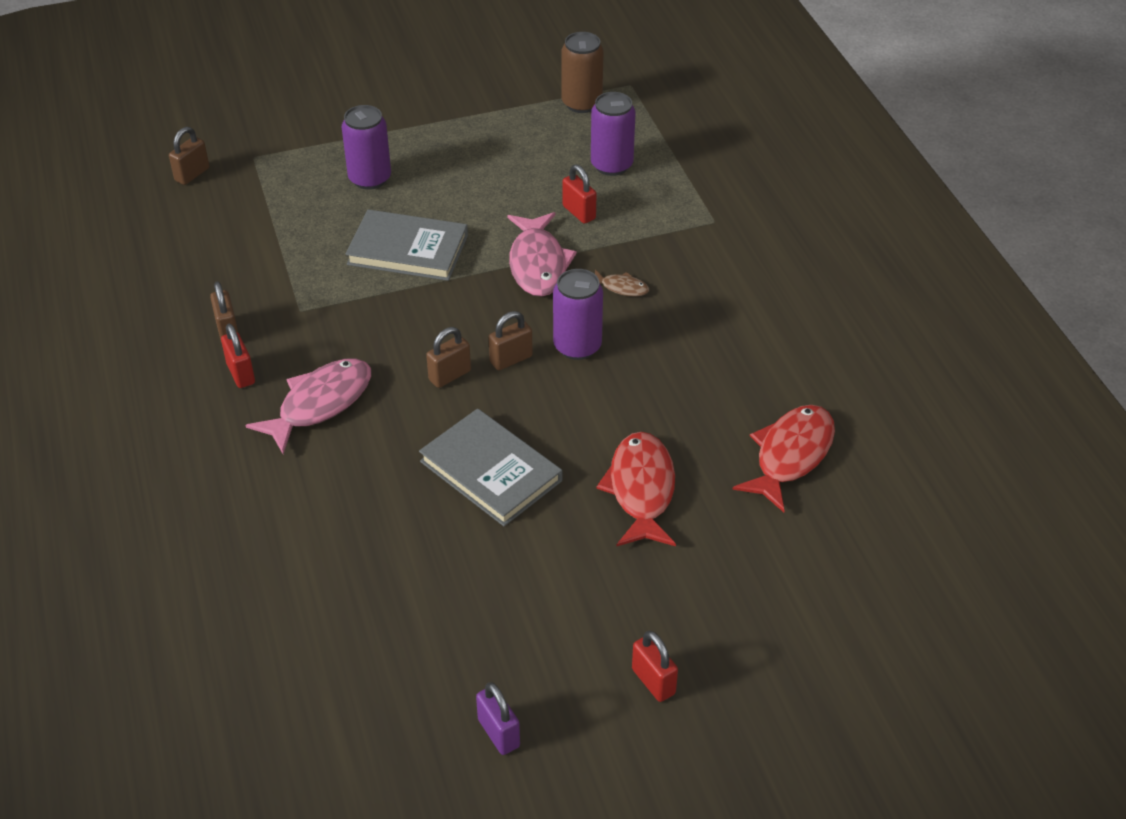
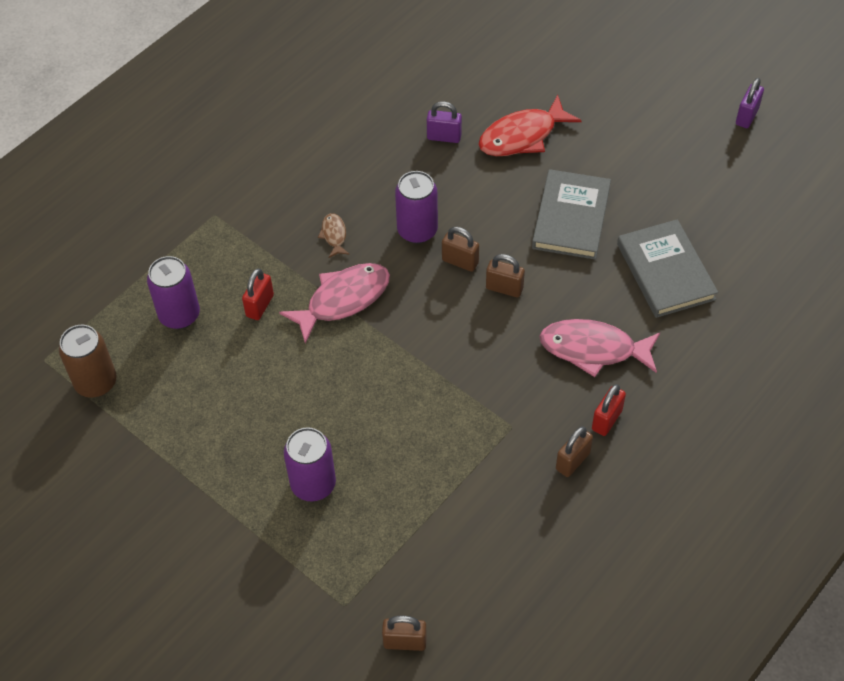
camera: 120 degrees left, 10 degrees up
grey book [345,209,468,281] -> grey book moved to [617,219,718,318]
red padlock [632,631,678,702] -> none
red fish [732,405,835,512] -> none
none -> purple padlock [427,101,462,143]

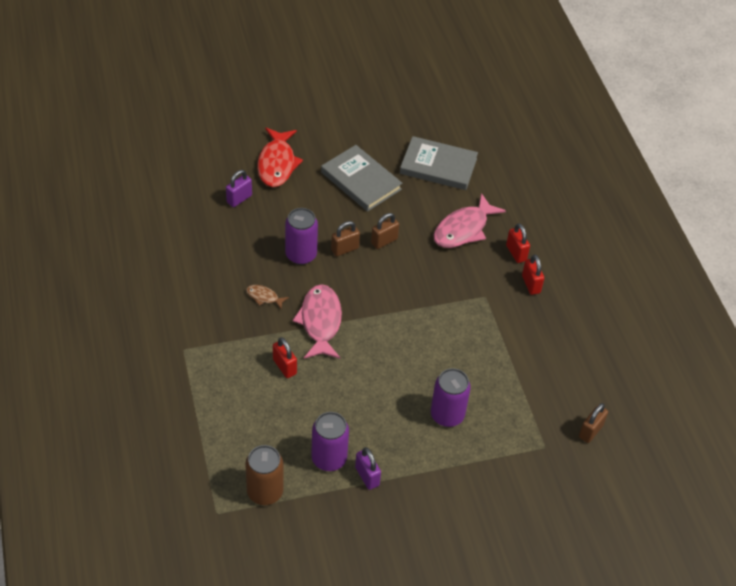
camera: 60 degrees left, 5 degrees down
purple can [147,256,200,329] -> purple can moved to [311,412,349,471]
brown padlock [556,427,593,477] -> red padlock [522,254,544,295]
purple padlock [736,78,764,128] -> purple padlock moved to [355,447,381,490]

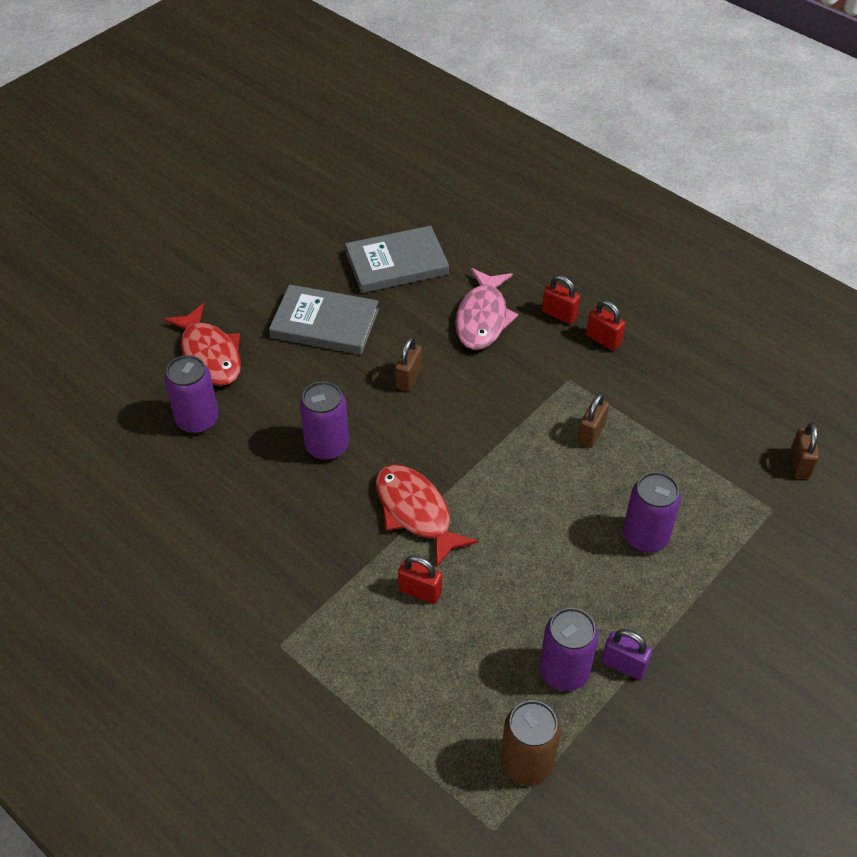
camera: 30 degrees left, 0 degrees up
purple padlock [226,170,252,207] -> purple can [164,355,219,434]
brown fish [246,285,289,309] -> none
pink fish [292,284,342,359] -> red fish [376,464,478,567]
brown padlock [331,221,360,256] -> brown padlock moved to [578,393,609,448]

